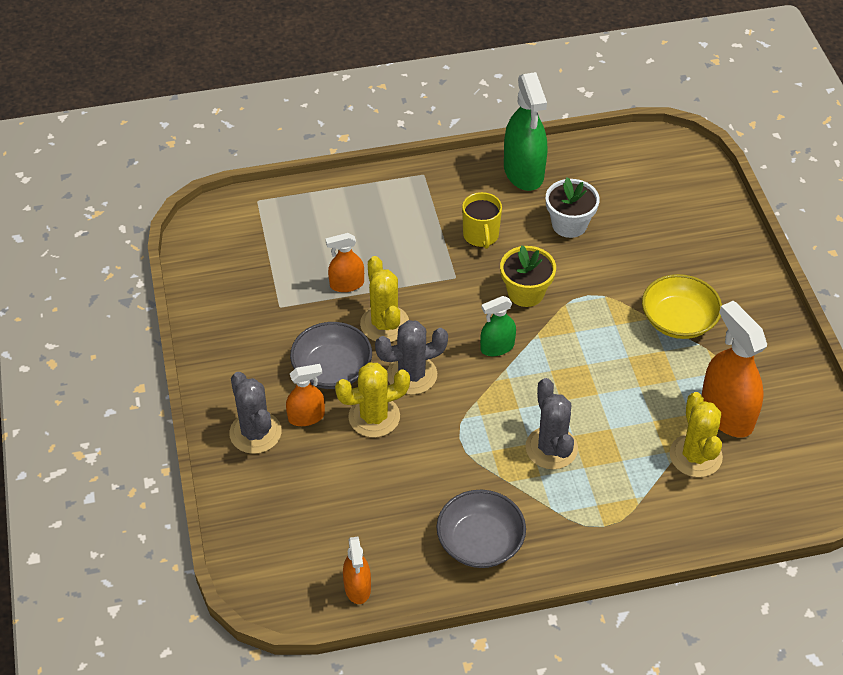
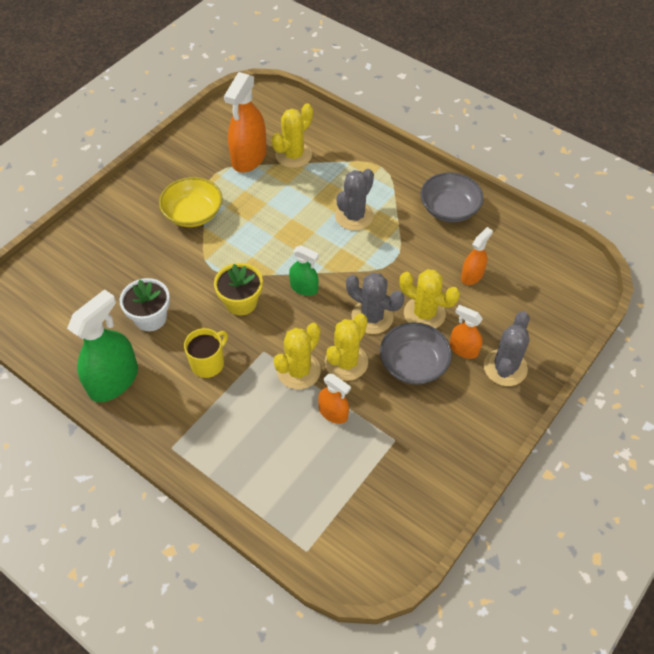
camera: 130 degrees left, 5 degrees up
orange spray bottle [343,537,371,604] -> orange spray bottle moved to [461,227,493,285]
none -> yellow cactus [273,323,321,389]

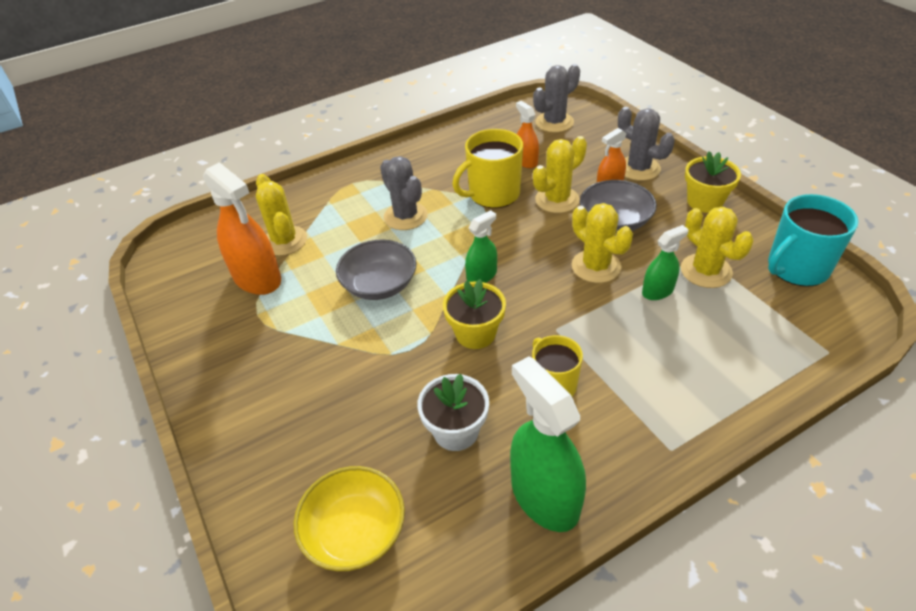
camera: 65 degrees left, 10 degrees down
yellow bowl [159,177,222,227] -> yellow bowl moved to [294,466,405,571]
yellow cactus [273,323,321,389] -> yellow cactus moved to [681,207,754,288]
orange spray bottle [318,374,351,424] -> green spray bottle [642,225,689,300]
grey cactus [346,273,404,334] -> grey cactus moved to [533,64,580,133]
grey bowl [421,173,484,222] -> grey bowl moved to [336,240,417,300]
none -> yellow mug [452,129,523,208]
none -> yellow flower pot [685,151,741,213]
none -> turquoise mug [768,194,859,287]

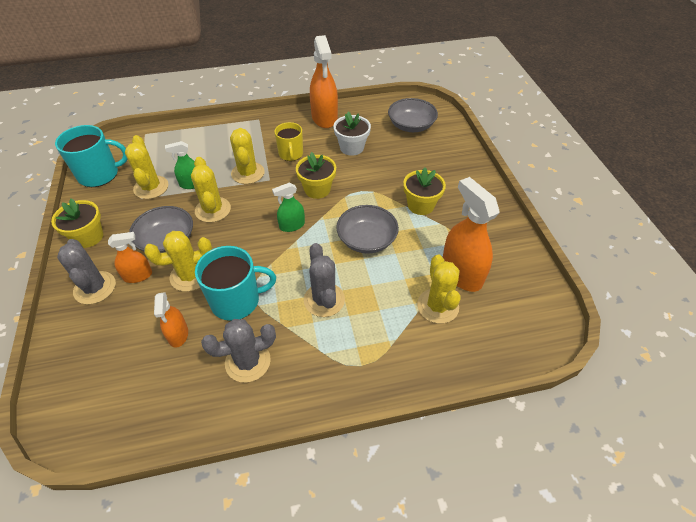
camera: 165 degrees left, 5 degrees up
yellow bowl [294,466,405,571] -> grey bowl [388,98,438,132]
yellow mug [452,129,523,208] -> turquoise mug [195,246,276,321]
green spray bottle [510,356,586,532] -> orange spray bottle [310,35,338,128]
grey cactus [533,64,580,133] -> grey cactus moved to [201,319,276,383]
none -> yellow cactus [230,128,265,184]
none -> yellow flower pot [403,167,446,215]

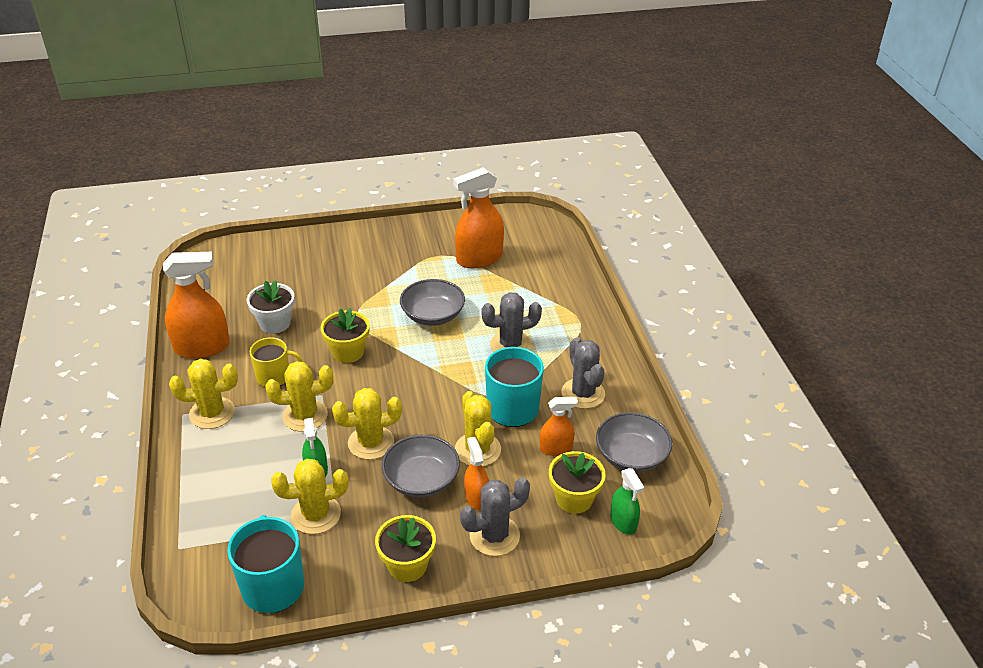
camera: 90 degrees left, 10 degrees down
green spray bottle [272,182,305,232] -> green spray bottle moved to [610,468,645,535]
grey bowl [388,98,438,132] -> grey bowl moved to [596,412,672,472]
yellow flower pot [403,167,446,215] -> yellow flower pot moved to [549,451,606,514]
yellow cactus [417,255,461,324] -> yellow cactus moved to [169,359,238,429]

